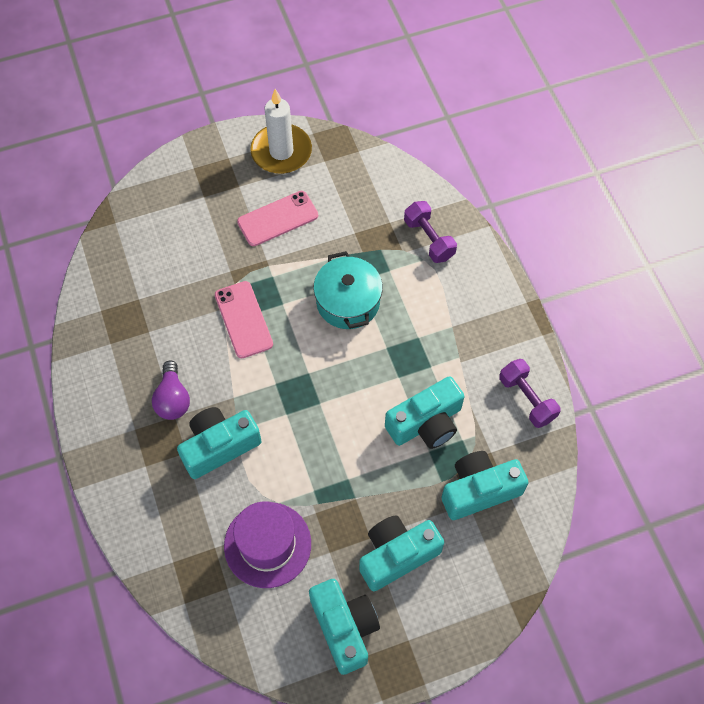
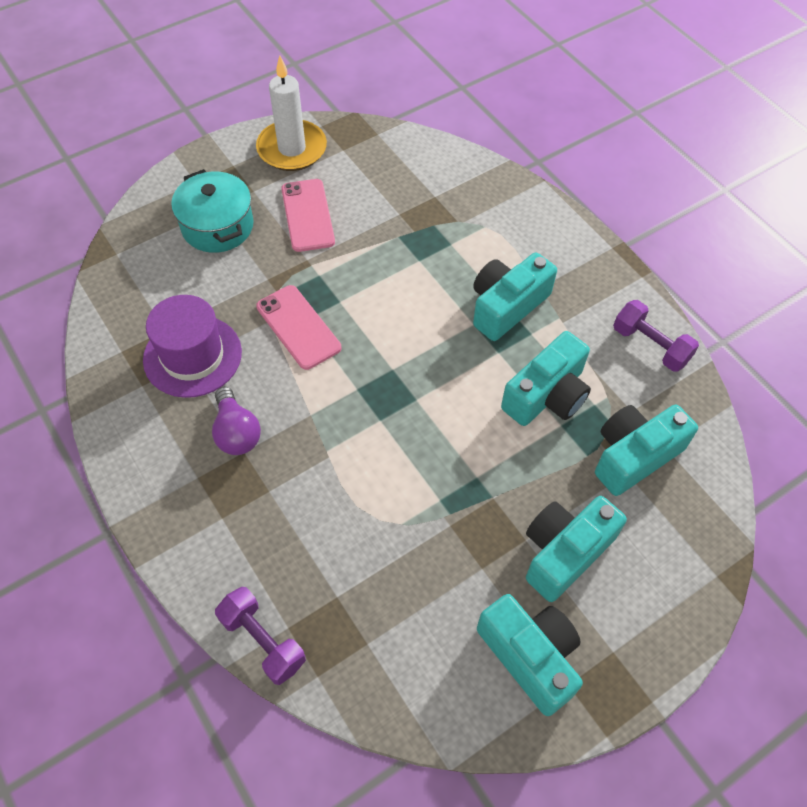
camera: 15 degrees left, 5 degrees down
turquoise camera [177,407,262,479] -> turquoise camera moved to [473,252,557,341]
purple hat [224,501,311,588] -> purple hat moved to [143,295,242,398]
pink phone [237,191,318,246] -> pink phone turned 60 degrees counterclockwise [281,179,335,252]
turquoise pot [313,251,383,329] -> turquoise pot moved to [171,169,253,253]
purple dumbbell [404,201,457,263] -> purple dumbbell moved to [215,587,306,685]

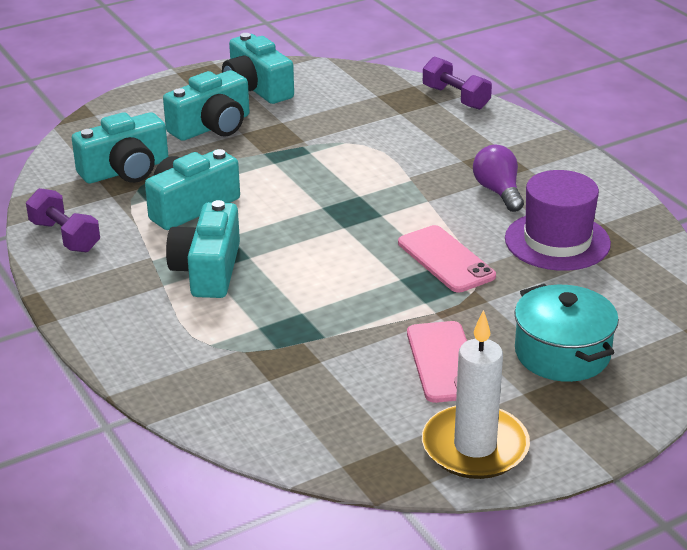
camera: 175 degrees left, 25 degrees down
turquoise camera [473,252,557,341] -> turquoise camera turned 135 degrees clockwise [166,200,240,298]

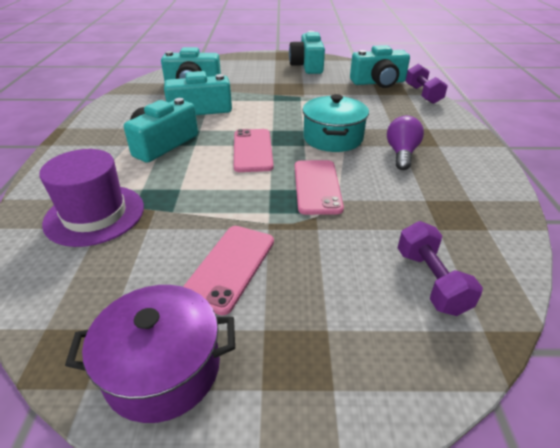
camera: 30 degrees right, 5 degrees up
purple dumbbell [26,188,100,252] -> purple dumbbell moved to [398,221,483,316]
turquoise camera [163,70,250,141] -> turquoise camera moved to [350,45,410,88]
white candle [422,310,530,479] -> purple pot [65,285,235,423]
purple hat [505,170,611,271] -> purple hat moved to [39,149,144,247]
turquoise pot [514,284,619,382] -> turquoise pot moved to [302,94,369,152]
none -> pink phone [234,129,274,172]

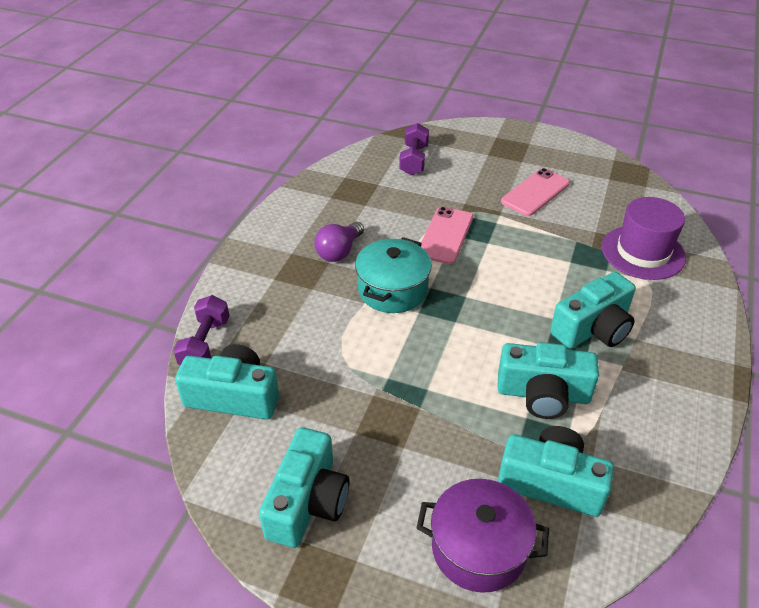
camera: 160 degrees left, 5 degrees up
purple pot [65,285,235,423] -> purple pot moved to [417,479,549,593]
pink phone [234,129,274,172] -> none

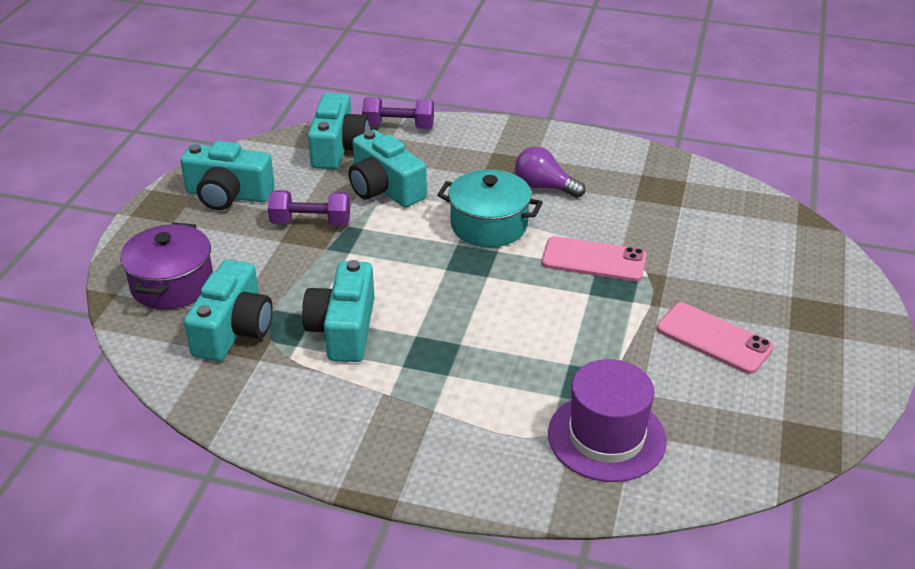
camera: 85 degrees right, 5 degrees down
purple dumbbell [399,123,429,175] -> purple dumbbell moved to [268,190,350,226]
turquoise camera [550,272,636,348] -> turquoise camera moved to [349,130,427,207]

